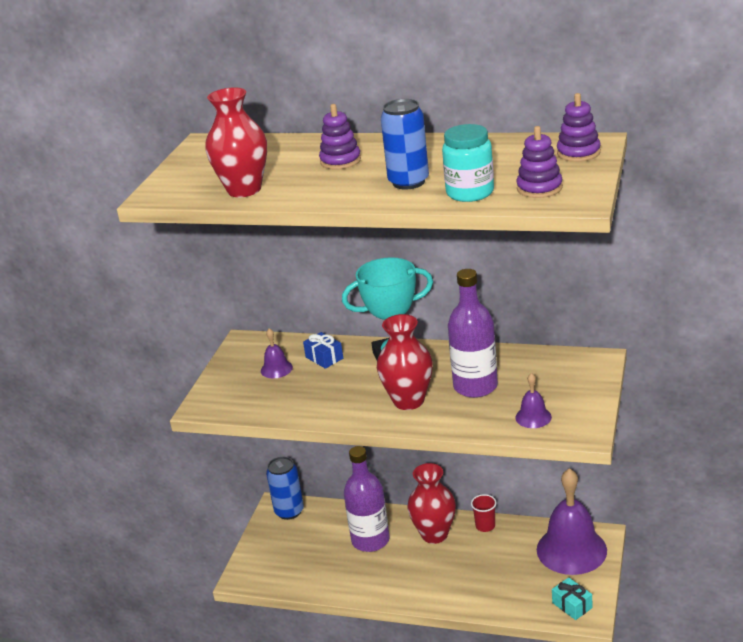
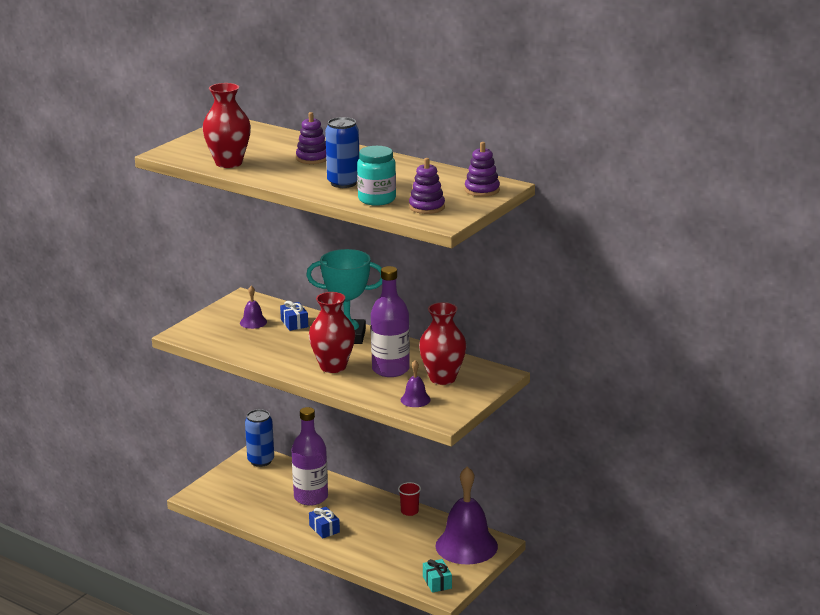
camera: 15 degrees right, 5 degrees down
red vase [407,463,456,544] -> red vase moved to [419,302,467,385]
none -> blue gift [309,507,340,538]

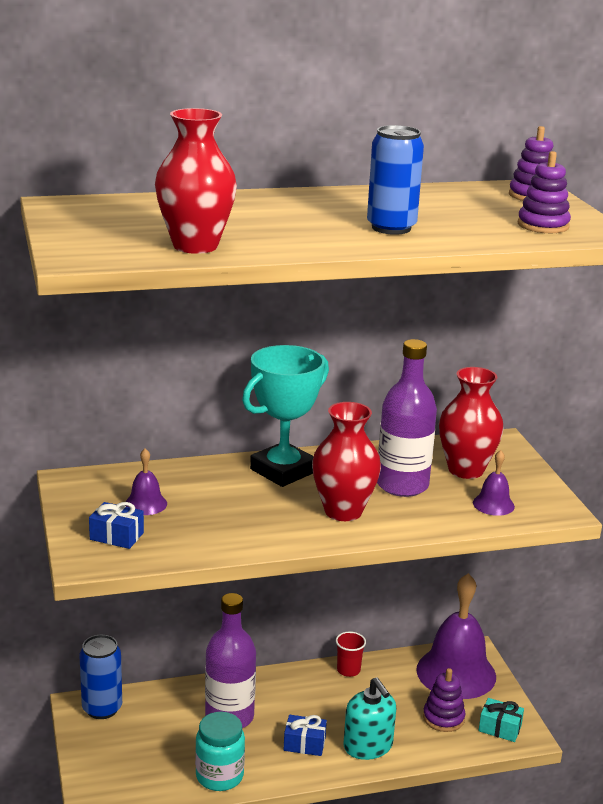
camera: 50 degrees left, 0 degrees up
blue gift [280,301,308,331] -> blue gift moved to [89,502,144,549]
purple stacking toy [296,112,326,164] -> purple stacking toy moved to [423,668,466,732]
turquoise jar [357,146,396,206] -> turquoise jar moved to [195,712,245,791]
none -> turquoise soap dispenser [343,677,396,760]

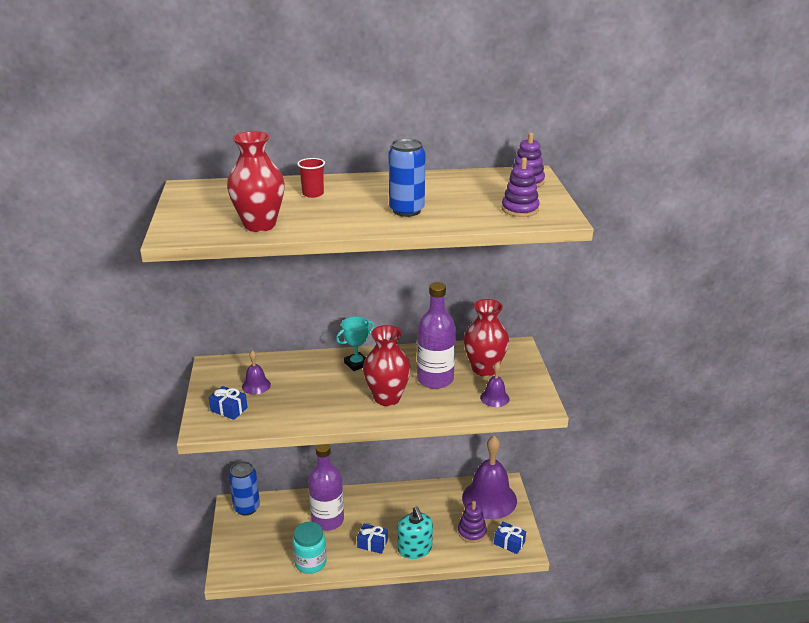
camera: 10 degrees right, 5 degrees up
turquoise trophy [242,345,329,487] -> turquoise trophy [336,316,375,371], size x0.57
red cup [336,631,366,677] -> red cup moved to [297,158,325,198]
turquoise gift [479,698,524,742] -> blue gift [494,522,526,554]

